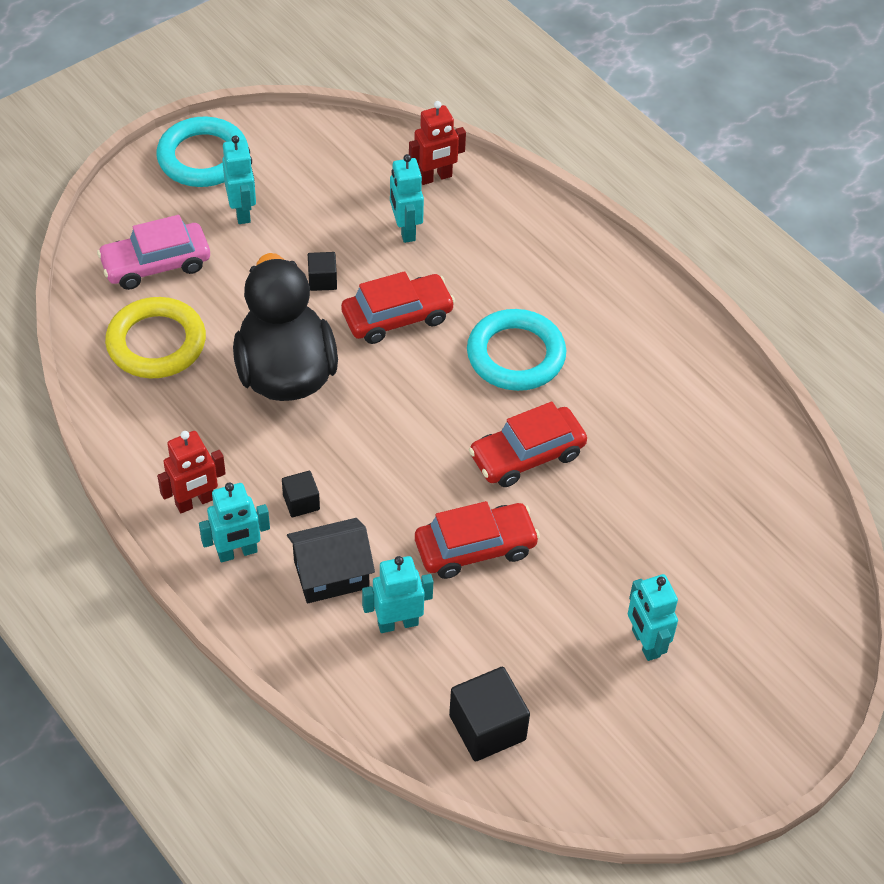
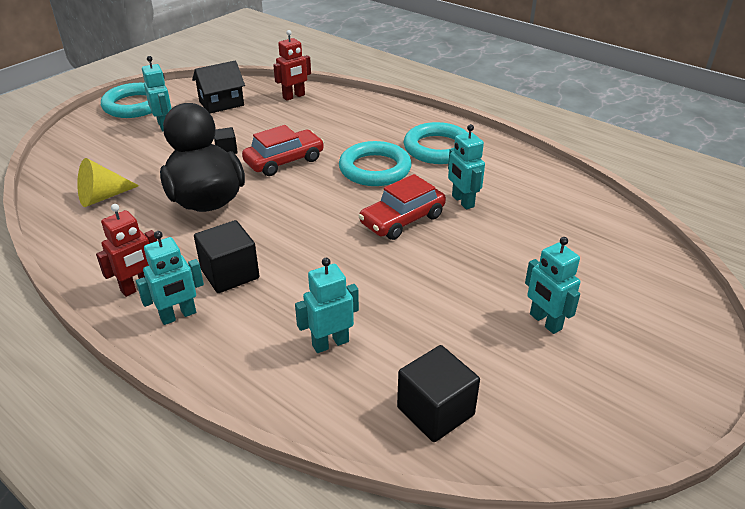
camera: 10 degrees left, 15 degrees down
pink car [97,215,210,290] -> none
yellow ring [105,297,206,378] -> yellow cone [77,158,139,207]
black cube [282,471,320,517] -> black cube [194,220,259,293], size x1.80
black house [287,518,375,603] -> black house moved to [192,60,245,113]
turquoise robot [390,154,424,243] -> turquoise robot moved to [448,124,485,209]
red car [415,501,540,579] -> none
none -> turquoise ring [404,122,468,164]

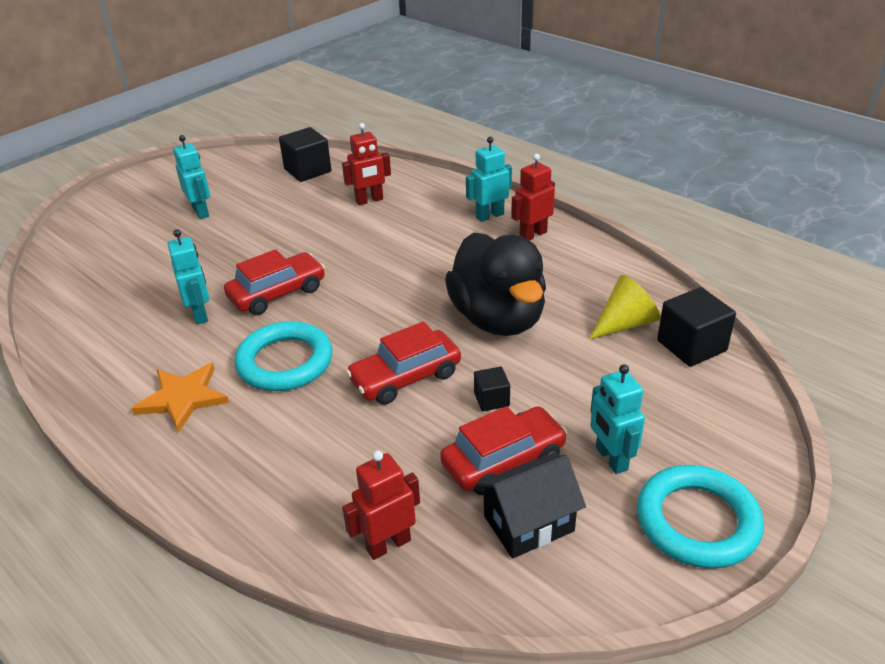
camera: 175 degrees left, 0 degrees up
black cube [194,220,259,293] -> black cube moved to [657,287,736,367]
turquoise robot [295,258,359,353] -> red robot [342,123,391,205]
turquoise ring [404,122,468,164] -> orange star [131,363,229,433]
none -> red car [440,406,568,495]

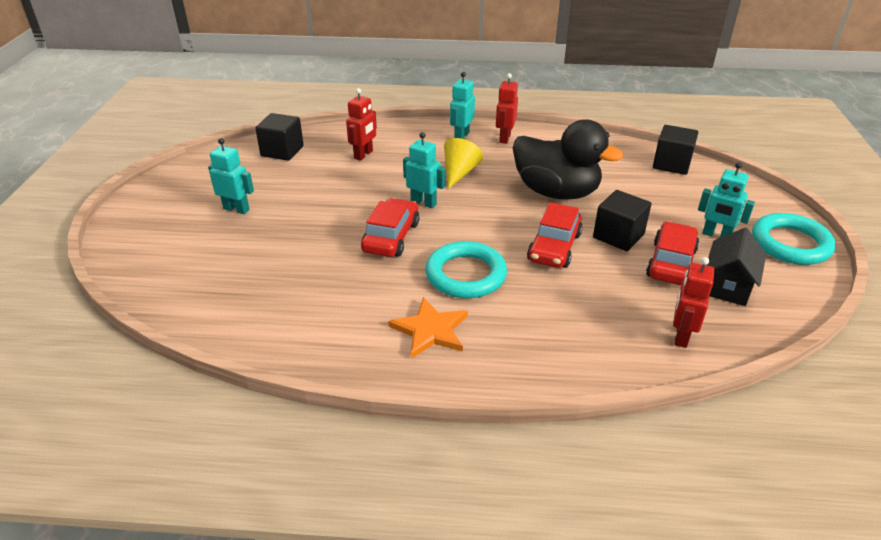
camera: 40 degrees left, 0 degrees up
turquoise robot [167,229,209,324] -> turquoise robot moved to [403,132,445,208]
black cube [474,367,510,411] -> black cube [593,190,651,251], size x1.80
yellow cone [589,275,660,340] -> yellow cone moved to [444,138,483,189]

